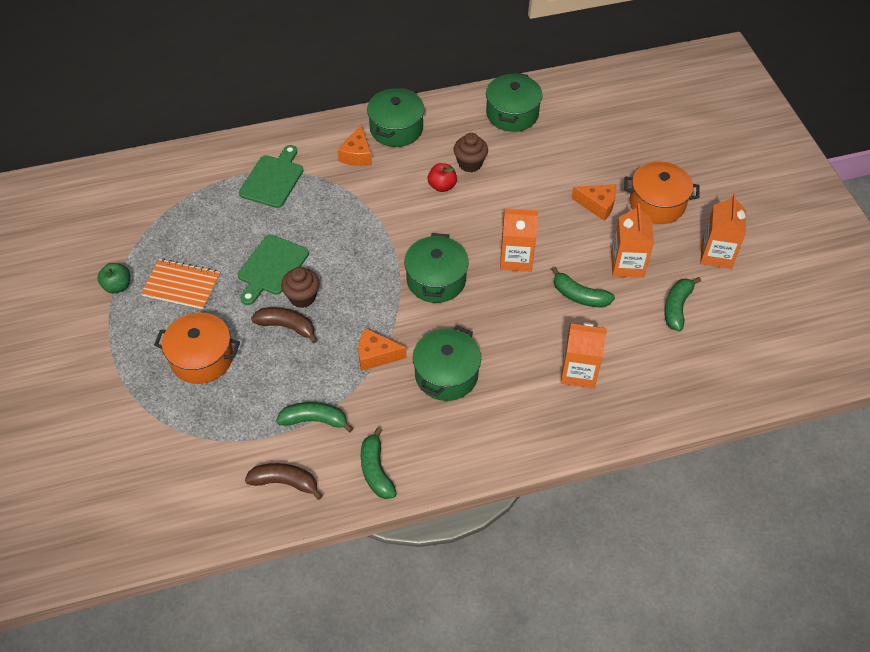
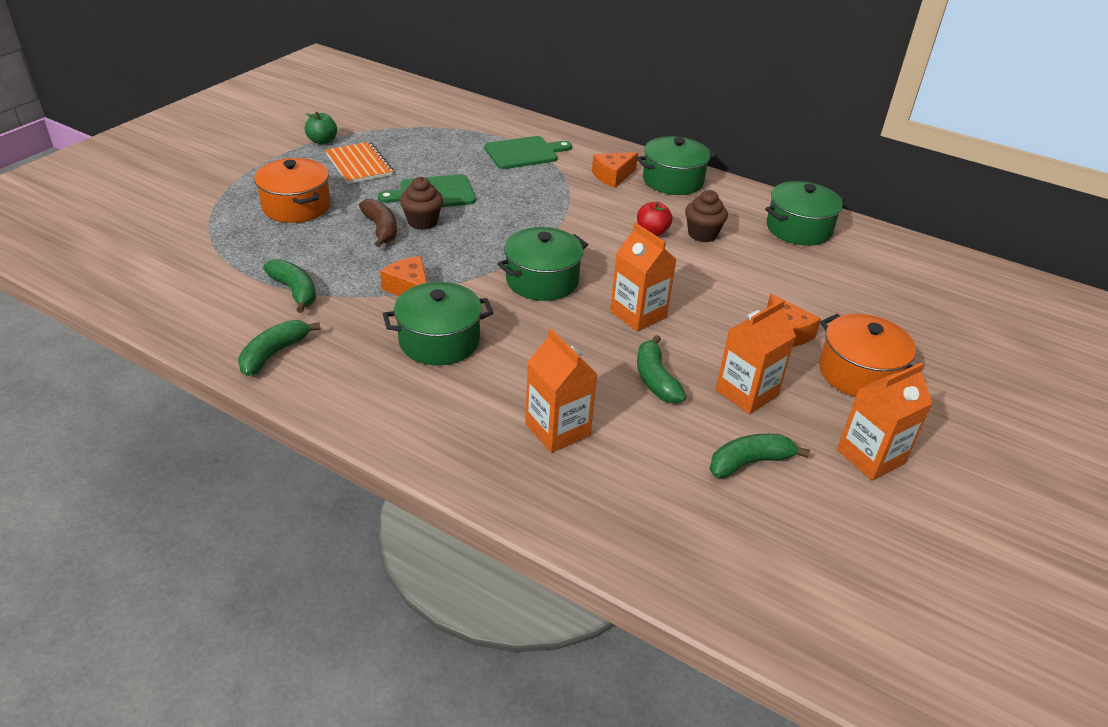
camera: 45 degrees right, 15 degrees down
brown banana [245,463,322,500] -> none

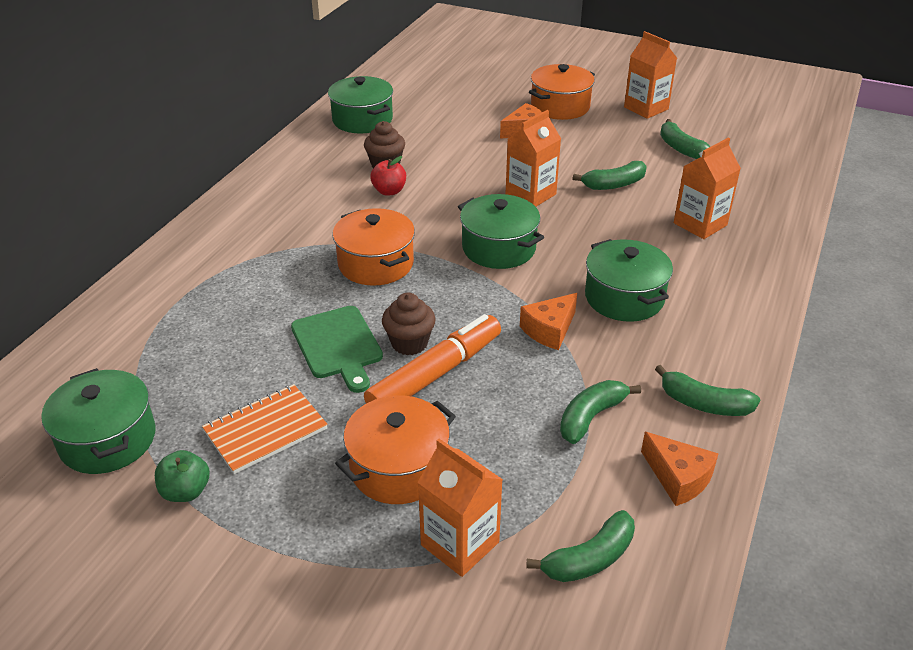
camera: 95 degrees left, 0 degrees up
brown banana [359,199,397,247] -> orange marker [364,314,501,403]
green cutting board [484,136,572,169] -> none
orange cheese [592,152,638,188] -> orange cheese moved to [641,432,719,506]
green pot [636,136,717,195] -> green pot moved to [41,368,156,474]
orange carton [716,299,796,414] -> orange carton moved to [418,439,503,577]
none -> orange pot [333,208,415,286]
none -> green banana [526,510,635,582]

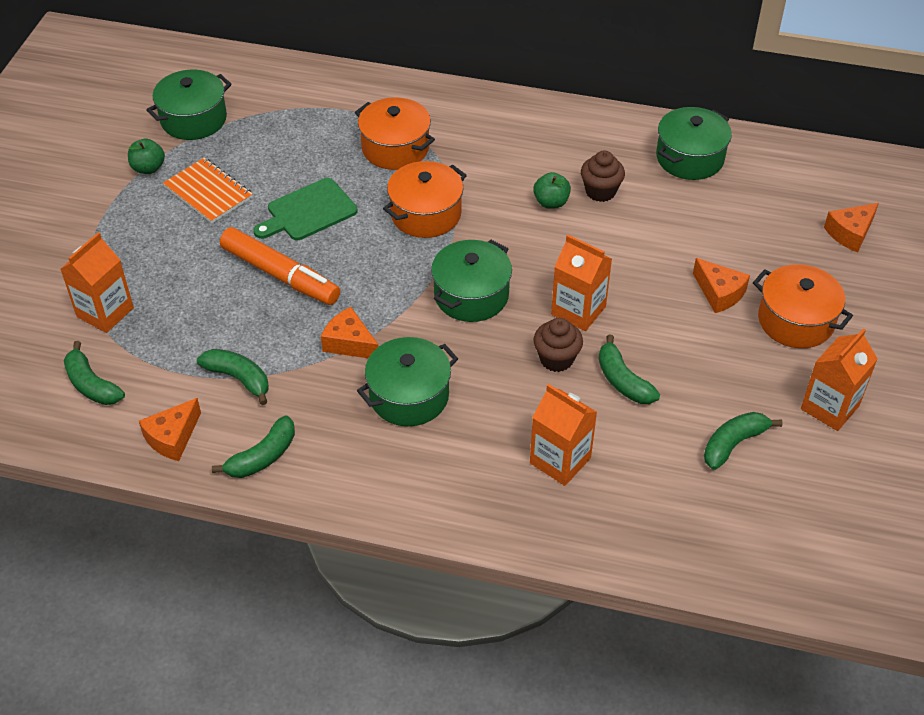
camera: 80 degrees right, 10 degrees up
orange pot [335,395,456,504] -> orange pot moved to [355,97,435,170]
red apple [370,156,406,196] -> green apple [533,172,571,209]
brown cupcake [382,293,436,355] -> brown cupcake moved to [533,318,583,372]
green banana [655,365,760,416] -> green banana turned 150 degrees counterclockwise [212,415,295,478]
none -> orange cheese [824,203,879,252]

